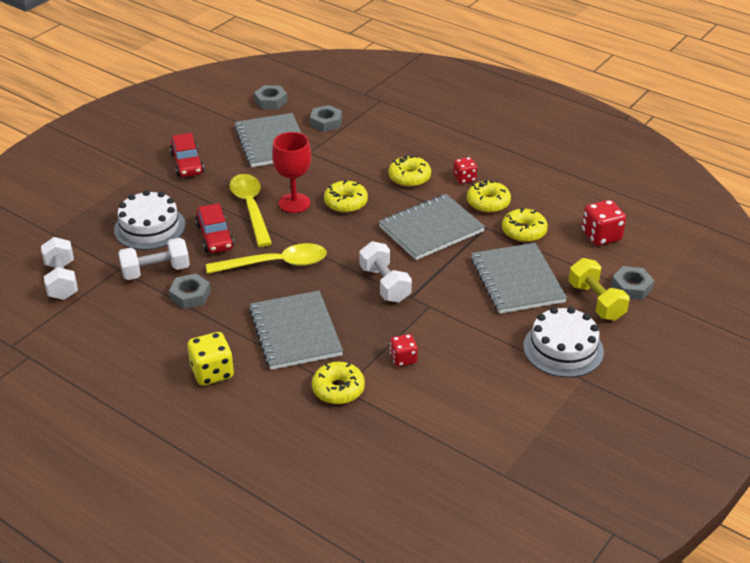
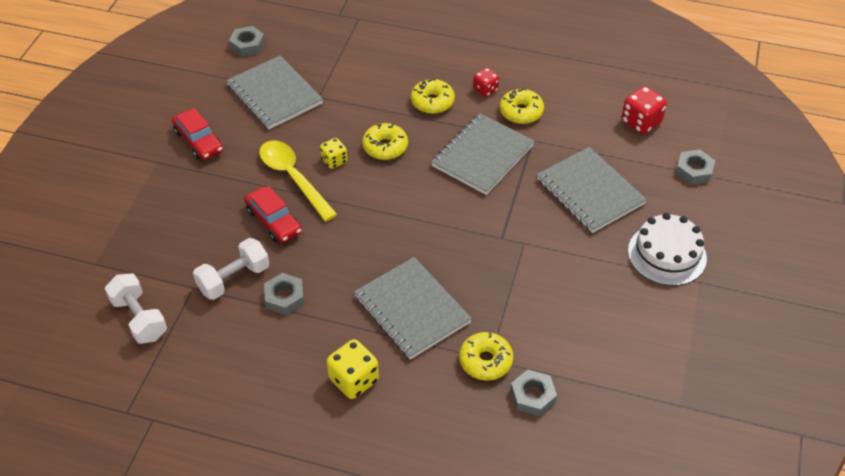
camera: 20 degrees left, 10 degrees up
white cake [114,190,186,250] -> none
yellow spoon [206,243,327,274] -> none
red goblet [272,132,311,213] -> yellow dice [320,138,347,169]
grey nut [310,105,342,132] -> grey nut moved to [510,370,557,416]
white dumbbell [359,241,412,303] -> none
red dice [390,334,418,367] -> none
yellow donut [502,208,548,242] -> none
yellow dumbbell [569,258,630,321] -> none

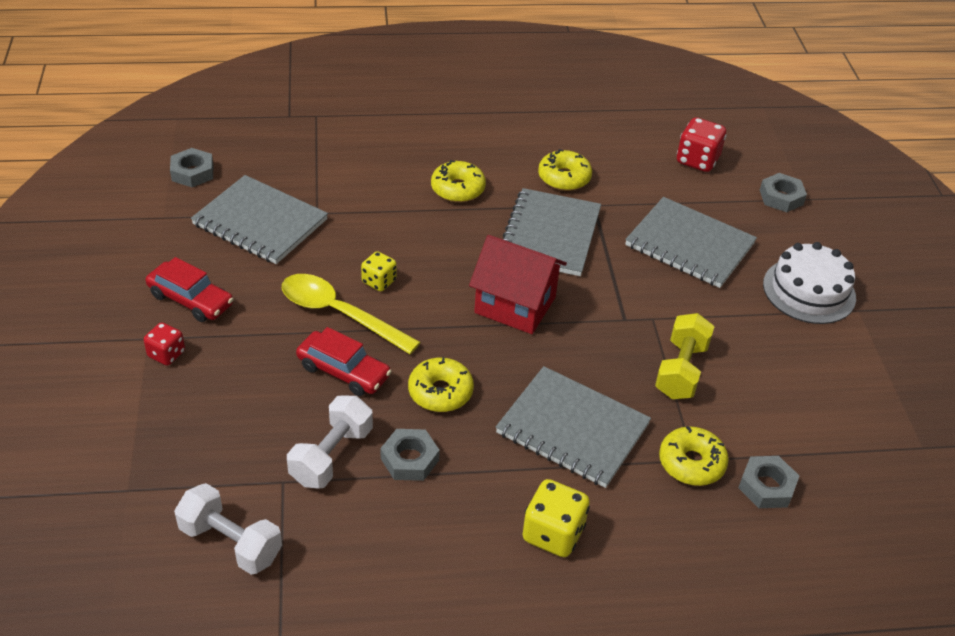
camera: 25 degrees left, 5 degrees down
yellow donut [362,123,408,160] -> yellow donut moved to [408,357,474,412]
red dice [473,68,499,97] -> red dice moved to [144,322,185,366]
none -> red house [469,235,567,334]
none -> yellow dumbbell [655,313,714,399]

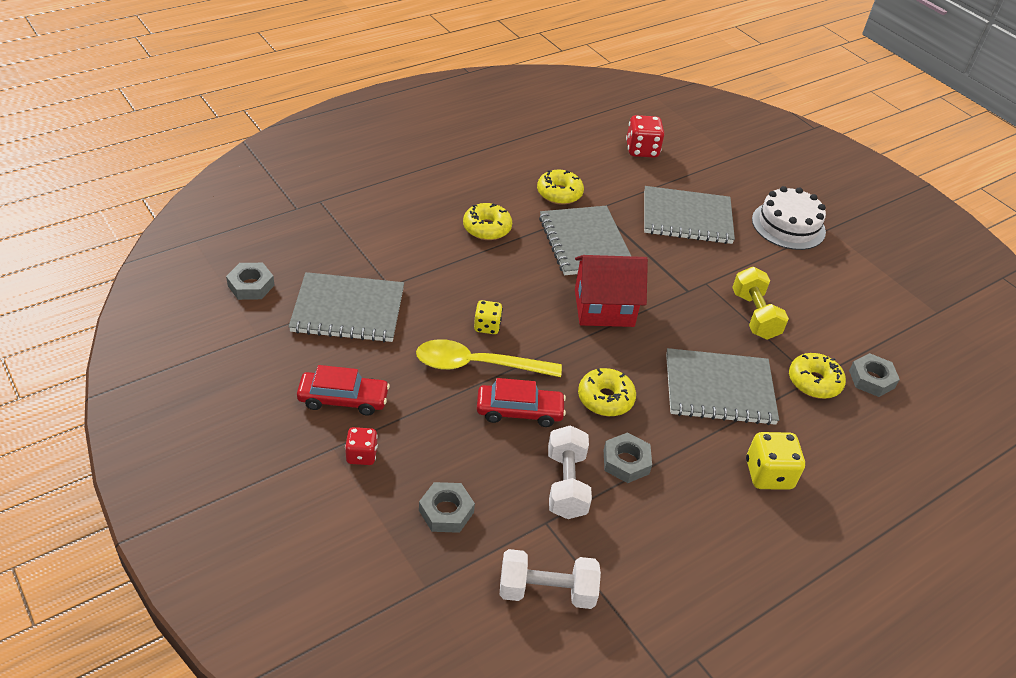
camera: 30 degrees left, 0 degrees up
grey nut [760,173,807,212] -> grey nut moved to [419,482,475,533]

